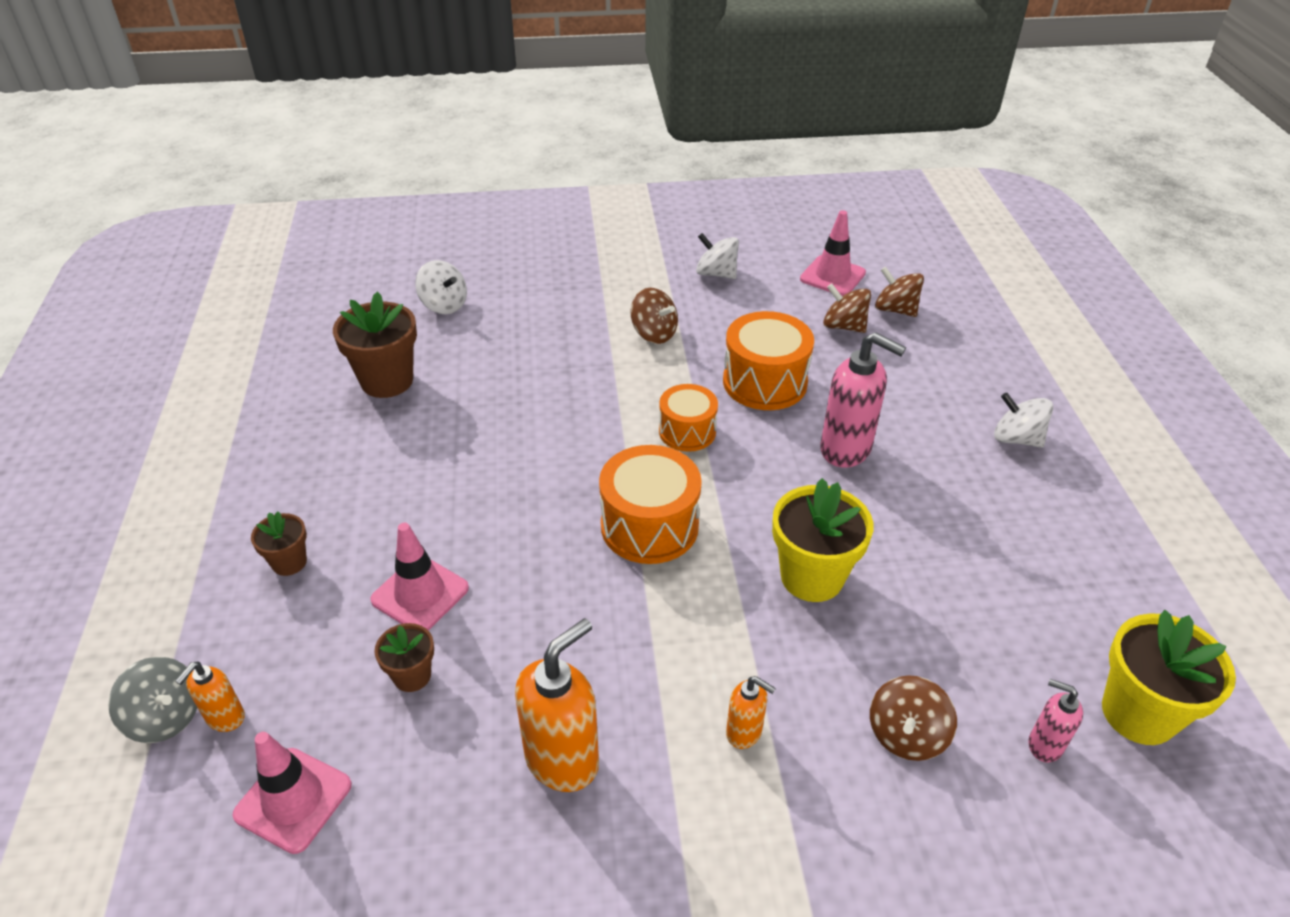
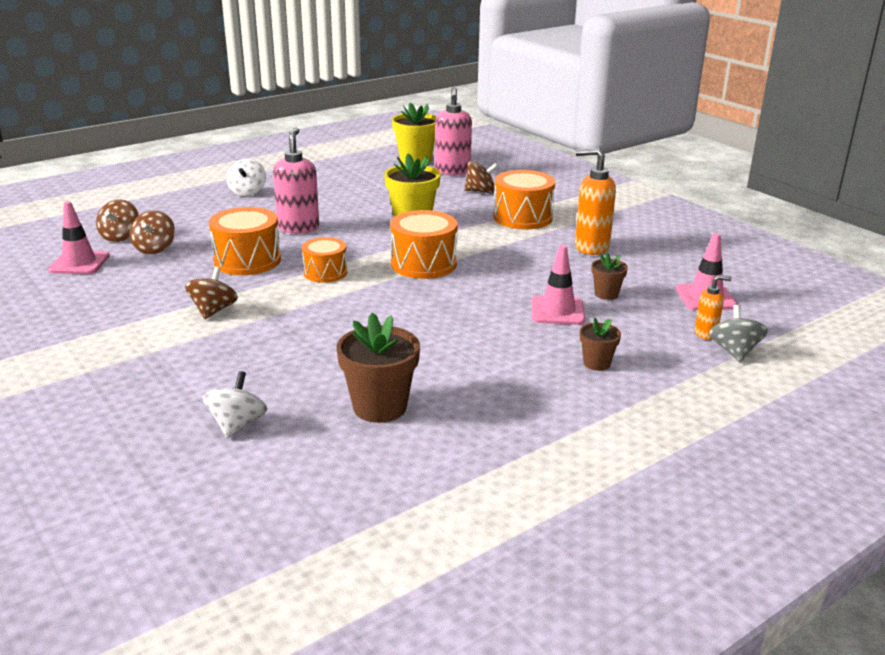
camera: 120 degrees left, 15 degrees down
white spinning top [696,233,739,279] -> none
orange soap dispenser [726,676,776,749] -> orange drum [493,170,555,229]
pink soap dispenser [1029,679,1083,763] -> pink soap dispenser [435,87,472,175], size x1.88

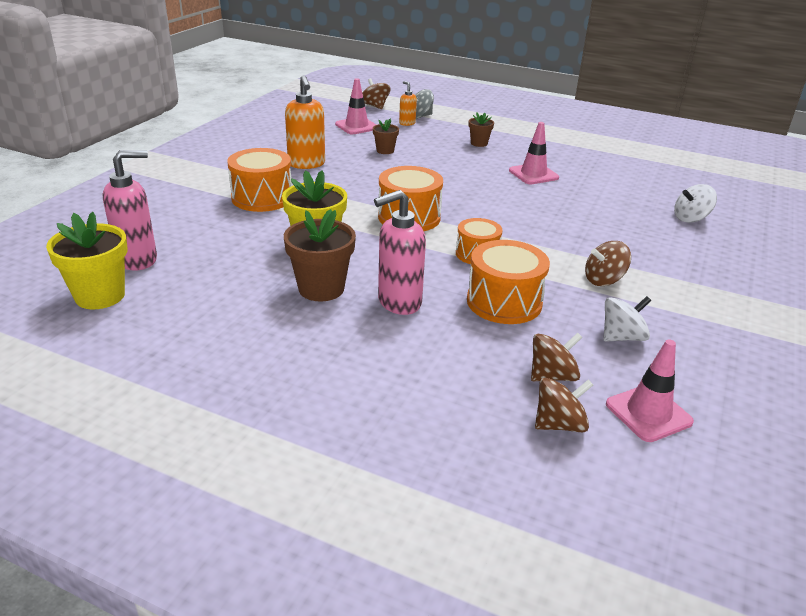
camera: 120 degrees left, 5 degrees up
white spinning top [227,159,266,197] -> white spinning top moved to [603,296,651,342]
brown flower pot [337,313,420,423] -> brown flower pot moved to [284,209,356,302]
brown spinning top [464,161,498,193] -> brown spinning top moved to [362,78,390,109]
pink traffic cone [532,245,585,325] -> pink traffic cone moved to [509,122,559,184]

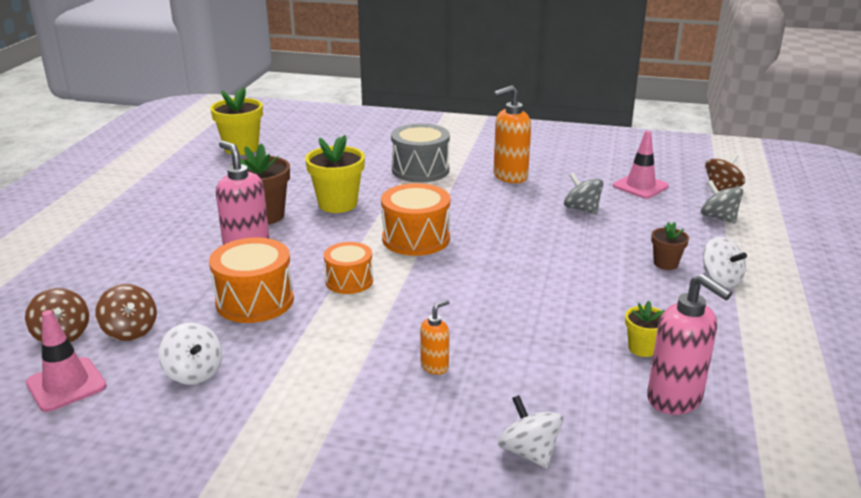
camera: 80 degrees right, 5 degrees down
pink soap dispenser [103,150,157,271] -> pink soap dispenser moved to [647,274,732,415]
orange drum [227,148,292,212] -> grey drum [391,123,450,182]
brown flower pot [373,119,399,154] -> grey spinning top [564,173,603,214]
orange soap dispenser [399,81,417,126] -> orange soap dispenser moved to [420,300,449,375]
pink traffic cone [509,122,559,184] -> none
brown spinning top [585,241,631,286] -> none
none -> yellow flower pot [625,301,665,357]
none -> white spinning top [703,236,747,288]

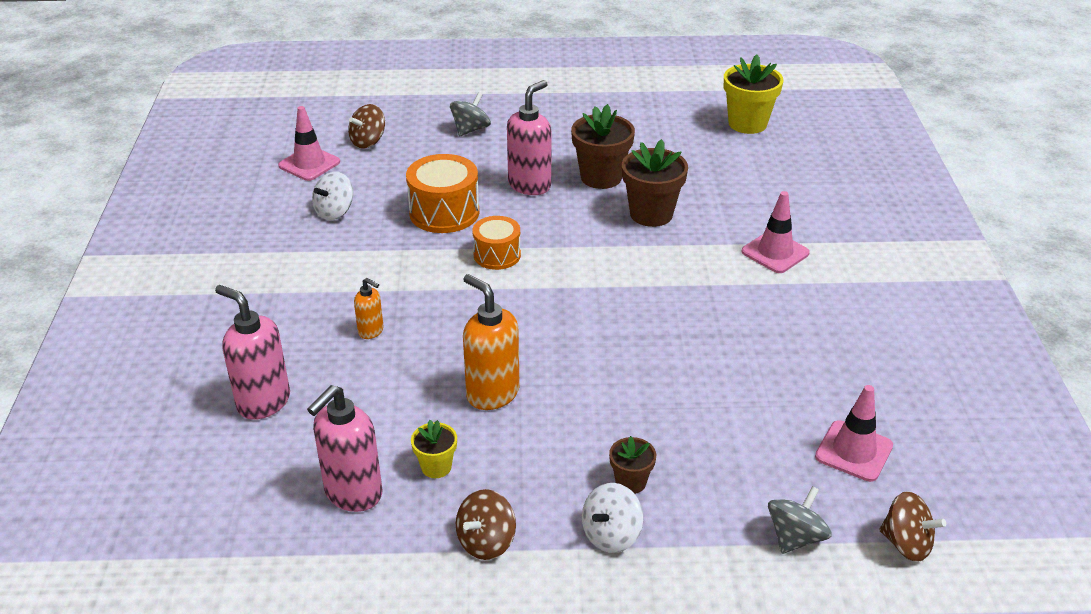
camera: 75 degrees right, 10 degrees up
brown spinning top [96,284,157,341] -> brown spinning top moved to [456,489,516,560]
yellow flower pot [305,135,365,213] -> brown flower pot [622,139,688,227]
orange drum [381,183,450,256] -> none
grey drum [391,123,450,182] -> pink traffic cone [741,191,810,273]
orange soap dispenser [494,85,531,183] -> orange soap dispenser moved to [463,274,520,410]
white spinning top [498,395,563,469] -> pink soap dispenser [215,285,290,420]
grey spinning top [564,173,603,214] -> grey spinning top moved to [450,93,491,137]

